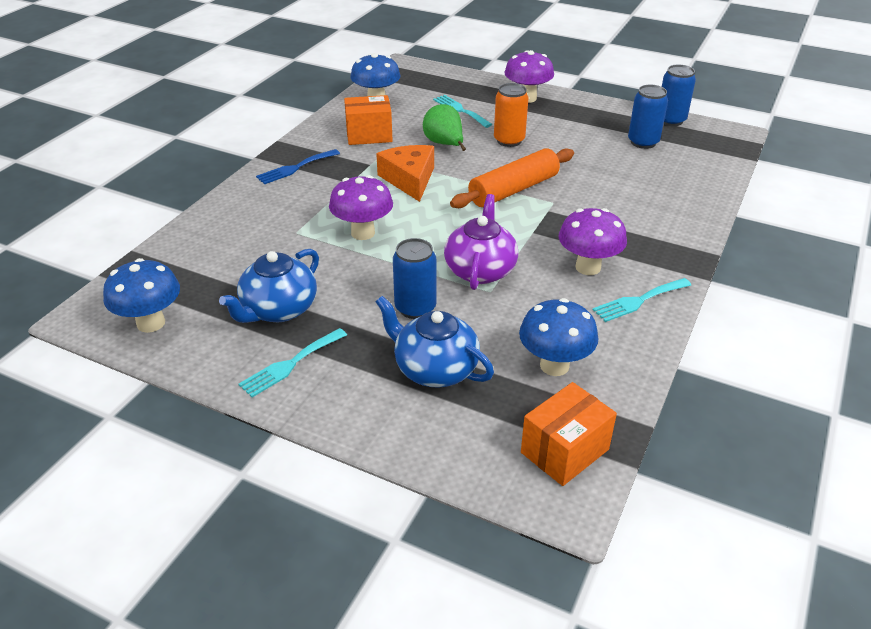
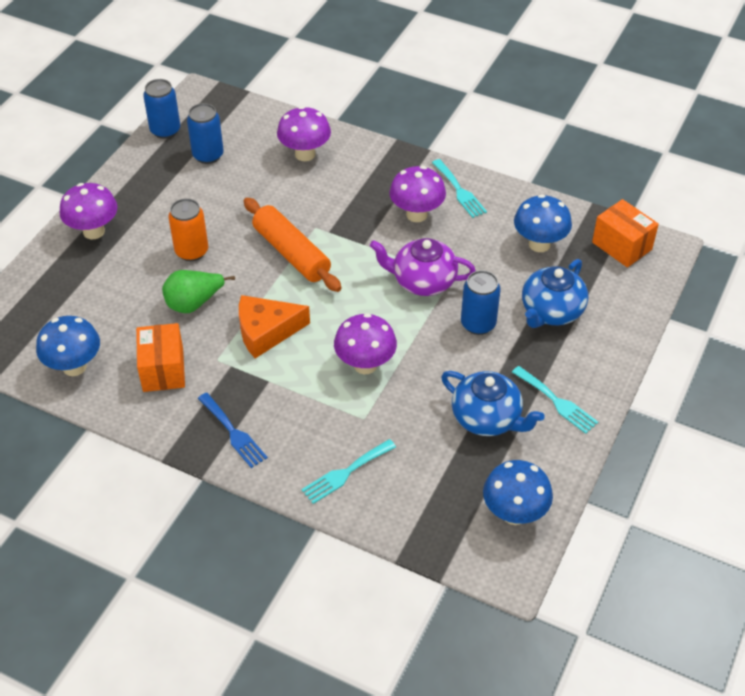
camera: 90 degrees left, 10 degrees up
turquoise fork [433,95,492,128] -> turquoise fork moved to [301,439,396,504]
none -> purple mushroom [277,106,331,161]

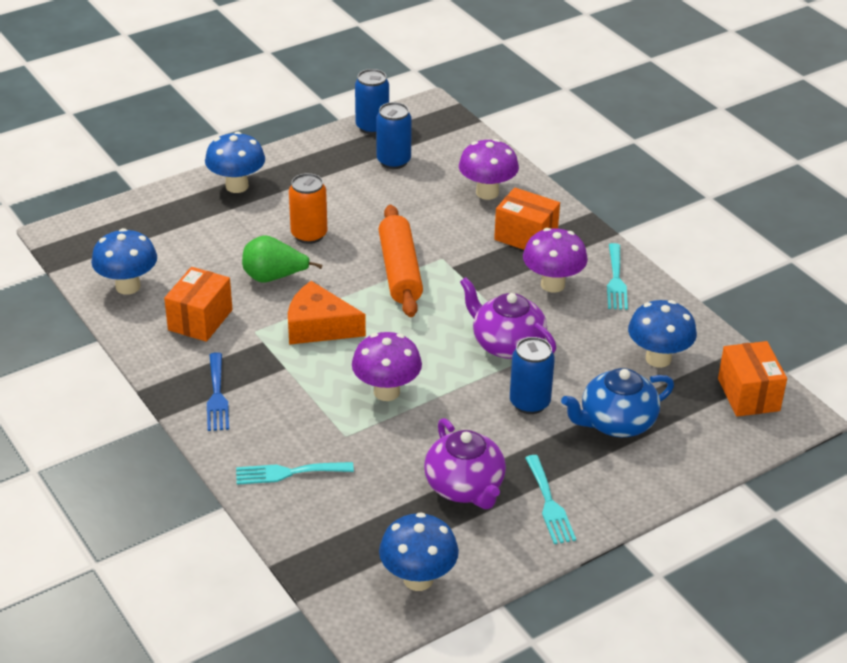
camera: 30 degrees right, 10 degrees down
purple mushroom [59,183,118,239] -> blue mushroom [205,131,265,193]
blue teapot [441,371,545,436] -> purple teapot [424,418,506,509]
none -> orange box [494,188,560,250]

